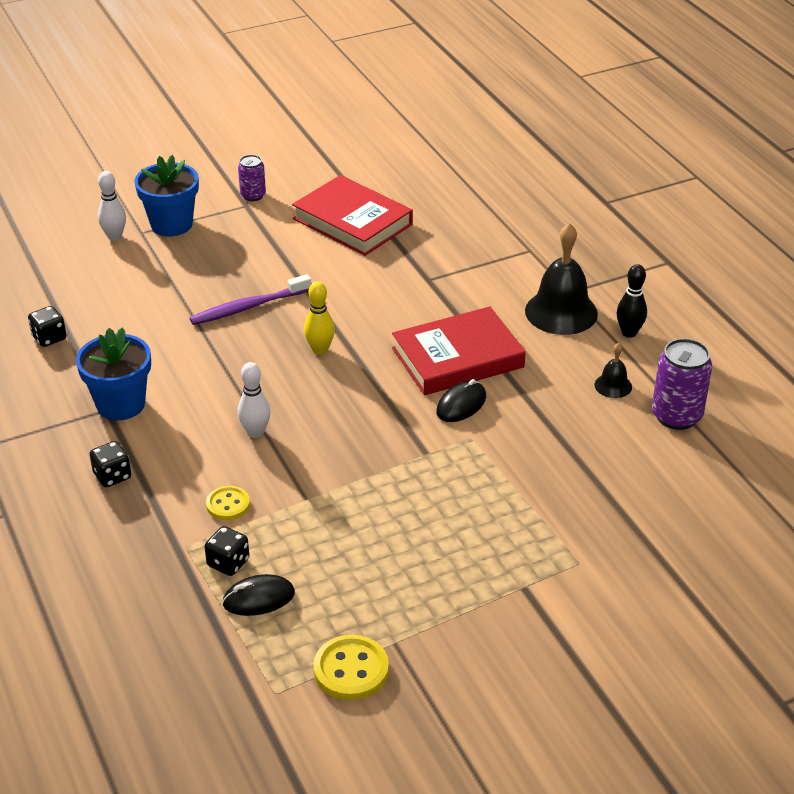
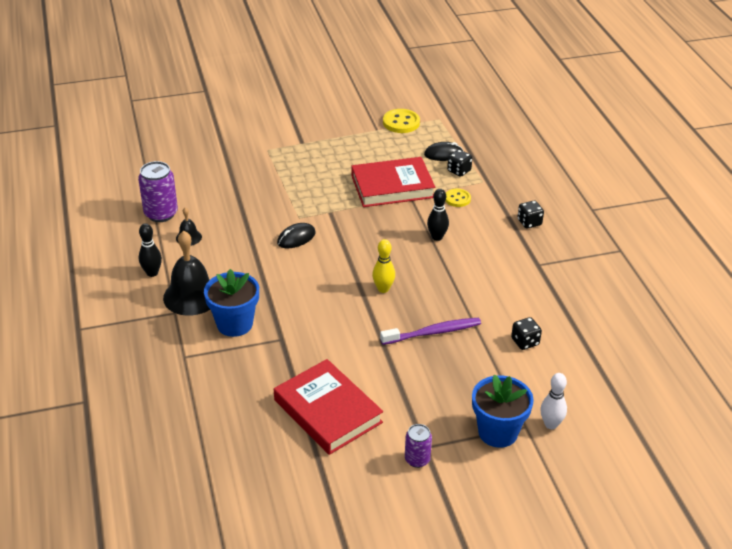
camera: 170 degrees left, 0 degrees up
black dice [28,306,66,347] -> black dice moved to [511,317,542,350]
blue flower pot [76,327,151,420] -> blue flower pot moved to [204,269,259,337]
white bowling pin [238,362,271,438] -> black bowling pin [427,189,449,241]
red book [392,306,526,395] -> red book moved to [352,157,435,207]

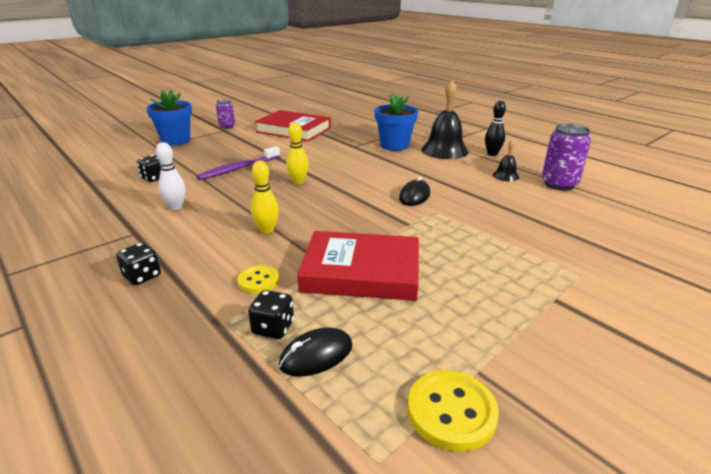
camera: 155 degrees right, 10 degrees down
red book [352,157,435,207] -> red book turned 45 degrees clockwise [297,231,419,301]
black bowling pin [427,189,449,241] -> yellow bowling pin [251,161,279,234]
white bowling pin [540,373,567,429] -> white bowling pin moved to [156,142,186,210]

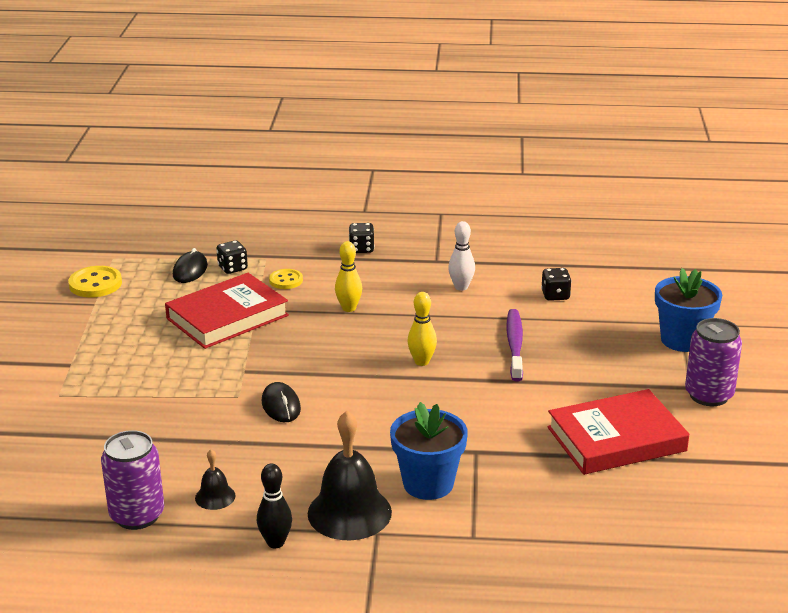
camera: 135 degrees right, 0 degrees up
purple can [216,99,235,129] -> purple can [685,318,742,406], size x1.67

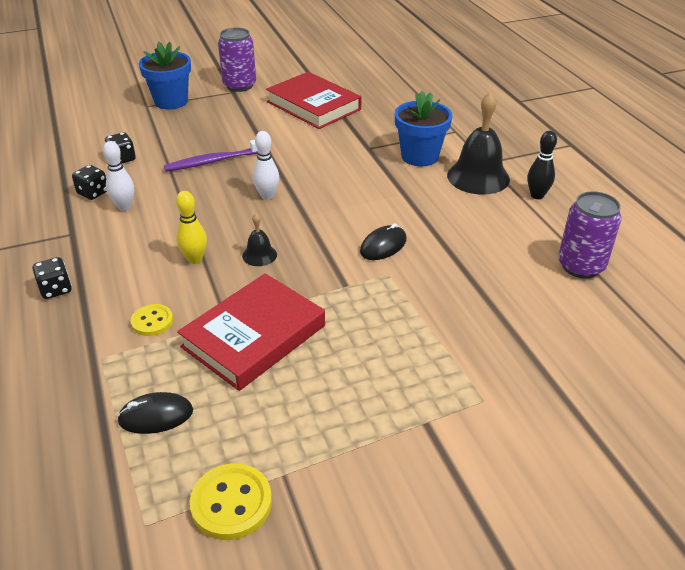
camera: 115 degrees left, 10 degrees up
red book [165,273,289,349] -> red book turned 75 degrees counterclockwise [177,273,325,391]
black bell [195,449,236,510] -> black bell moved to [242,213,277,266]
black dice [216,240,248,274] -> black dice moved to [72,165,107,200]
yellow bowling pin [407,292,437,366] -> white bowling pin [253,131,279,200]

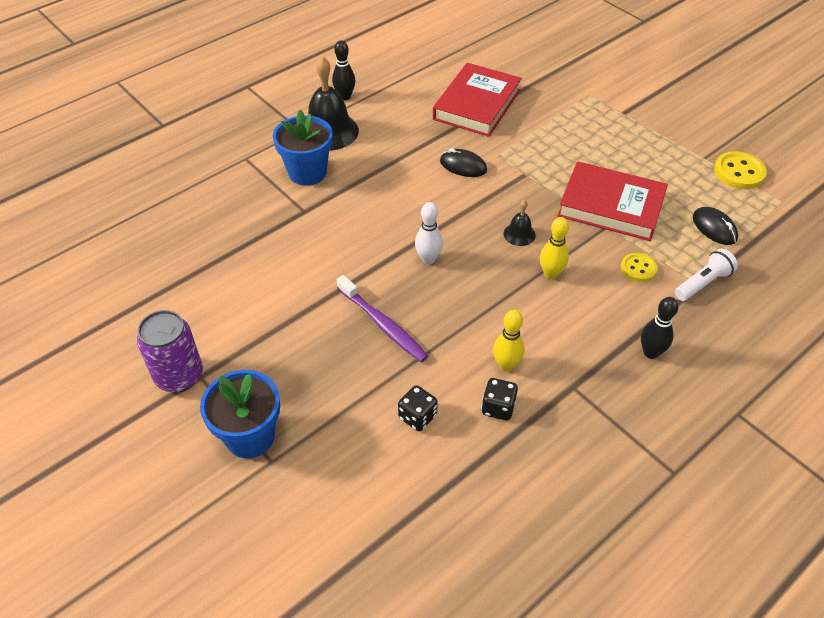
camera: 110 degrees left, 10 degrees up
black dice [33,257,72,299] -> black bowling pin [641,297,678,359]
white bowling pin [103,141,134,211] -> yellow bowling pin [493,310,525,371]
red book [266,72,362,129] -> red book moved to [433,63,522,137]
purple can [558,191,621,278] -> none
none -> white flashlight [675,249,738,301]

